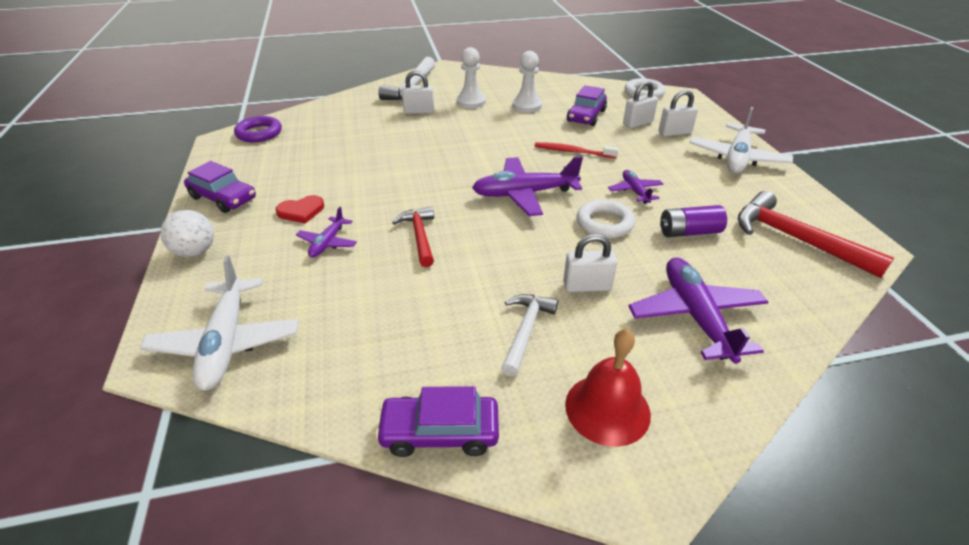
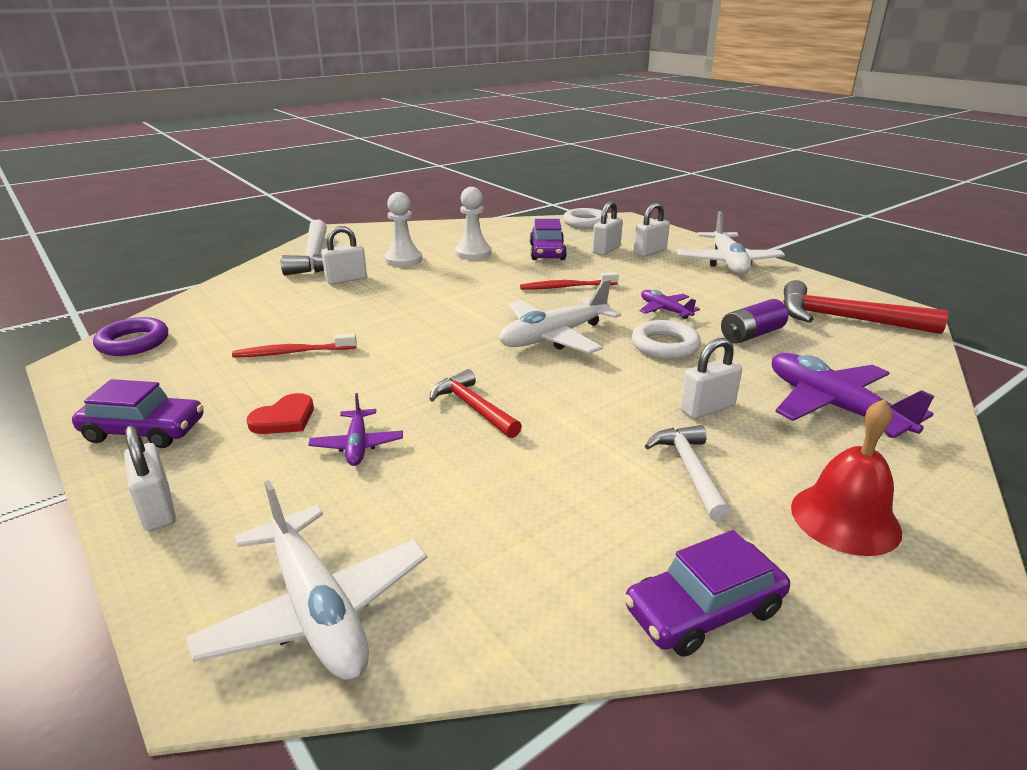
camera: 25 degrees left, 10 degrees down
white ball [160,210,214,257] -> white padlock [124,426,176,531]
purple plane [472,156,583,216] -> white plane [499,279,621,354]
none -> red toothbrush [232,333,357,357]

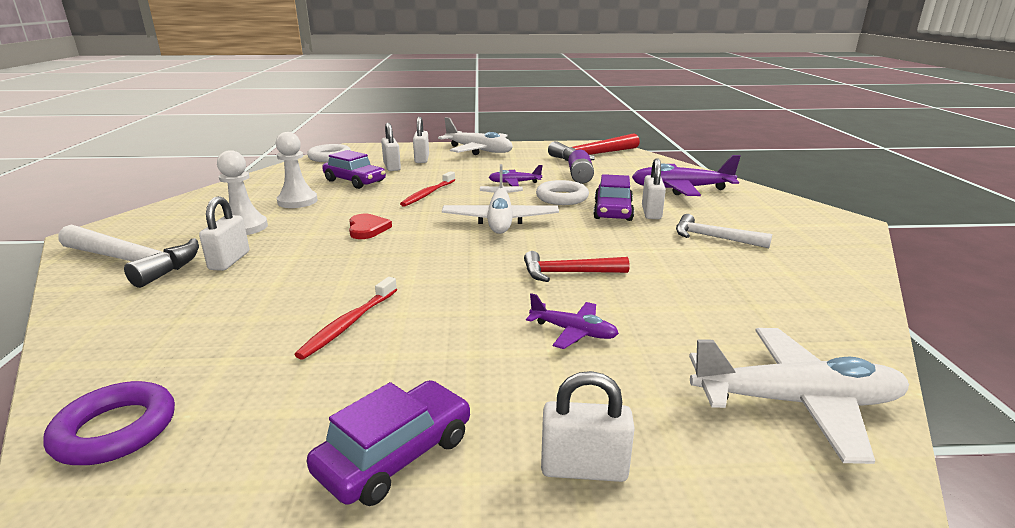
camera: 55 degrees left, 5 degrees down
red heart [247,393,314,434] -> red heart moved to [349,214,392,239]
purple car [624,530,790,657] -> purple car moved to [593,174,634,221]
red bell [791,399,902,556] -> none

